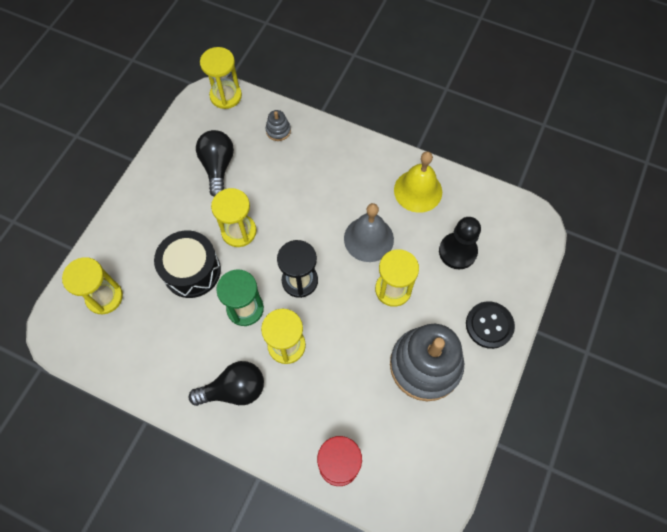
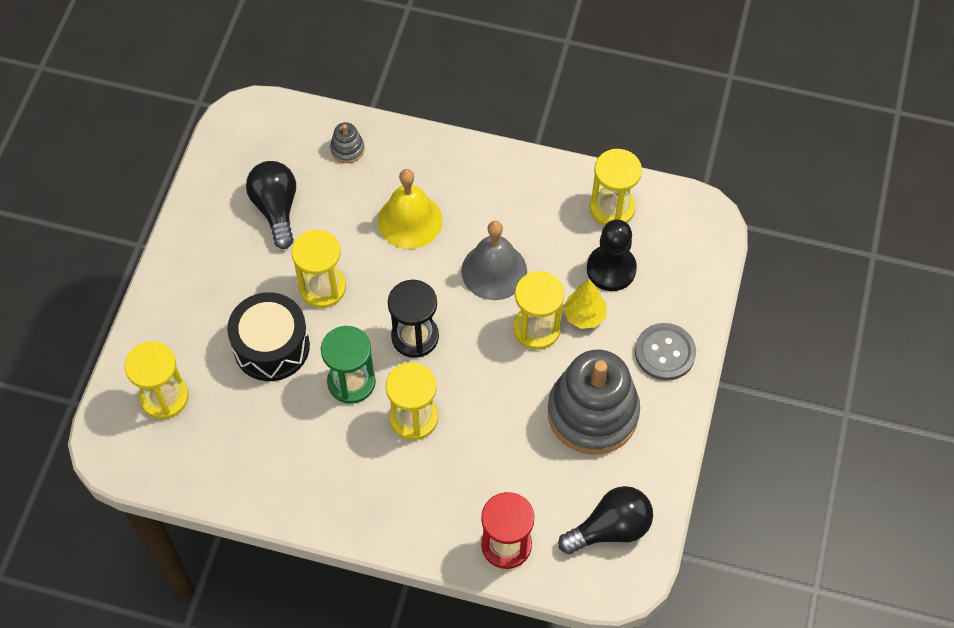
camera: 10 degrees left, 5 degrees down
black light bulb [189,361,264,406] -> black light bulb moved to [558,486,653,554]
yellow hourglass [200,47,242,109] -> yellow hourglass moved to [590,149,642,226]
yellow bell [394,151,442,213] -> yellow bell moved to [378,169,442,249]
black button [466,301,515,349] -> grey button [635,323,696,380]
none -> yellow tree [563,279,607,329]

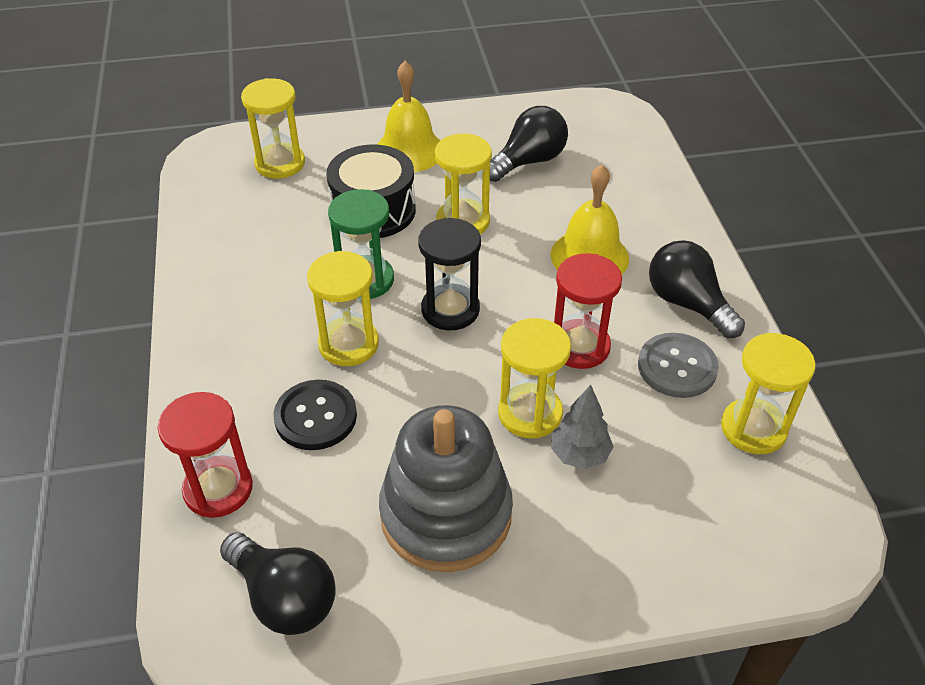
camera: 65 degrees right, 15 degrees down
grey stacking toy [330,122,364,163] -> none
grey bell [461,221,527,300] -> red hourglass [554,253,622,369]
yellow tree [563,279,607,329] -> grey tree [551,385,614,469]
black pawn [587,219,637,291] -> none
grey button [635,323,696,380] -> grey button moved to [638,333,719,398]
none -> black button [274,380,357,450]
none -> yellow bell [377,61,440,172]
none -> black light bulb [649,240,745,338]

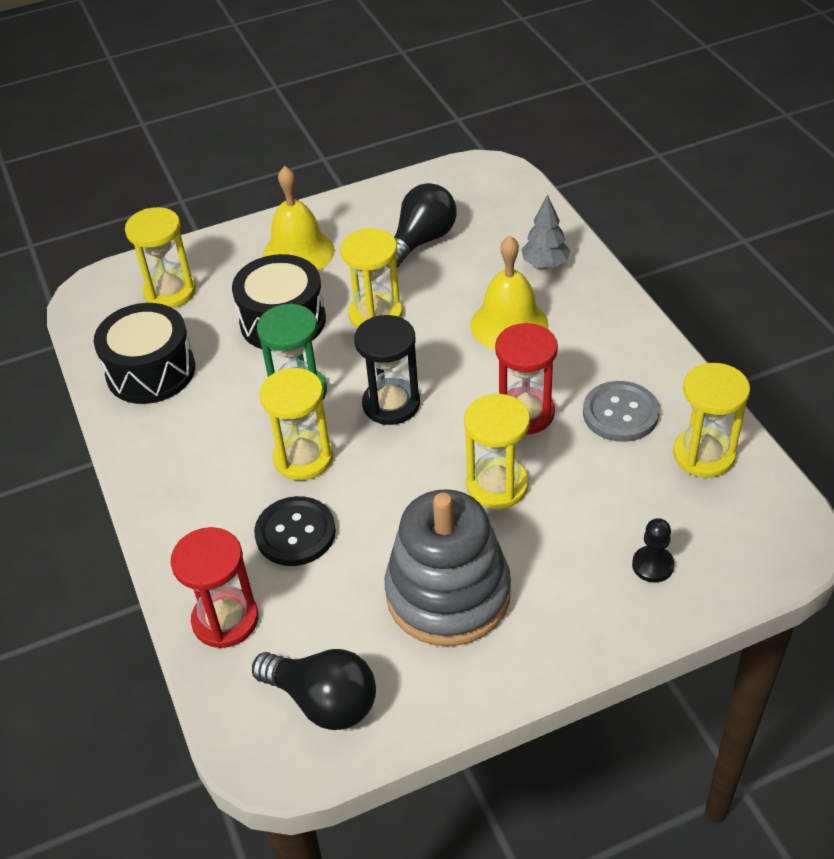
camera: 10 degrees left, 0 degrees up
grey tree [551,385,614,469] -> grey tree moved to [521,194,570,268]
black light bulb [649,240,745,338] -> none
none -> black drum [94,303,195,404]
none -> black pawn [632,518,674,582]

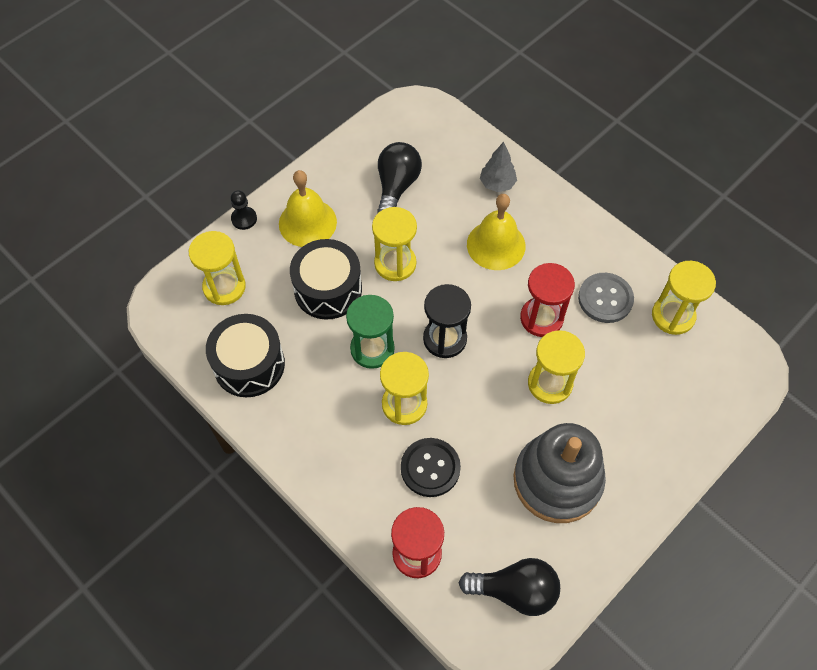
camera: 25 degrees left, 15 degrees up
black pawn [632,518,674,582] -> black pawn moved to [231,190,257,230]

